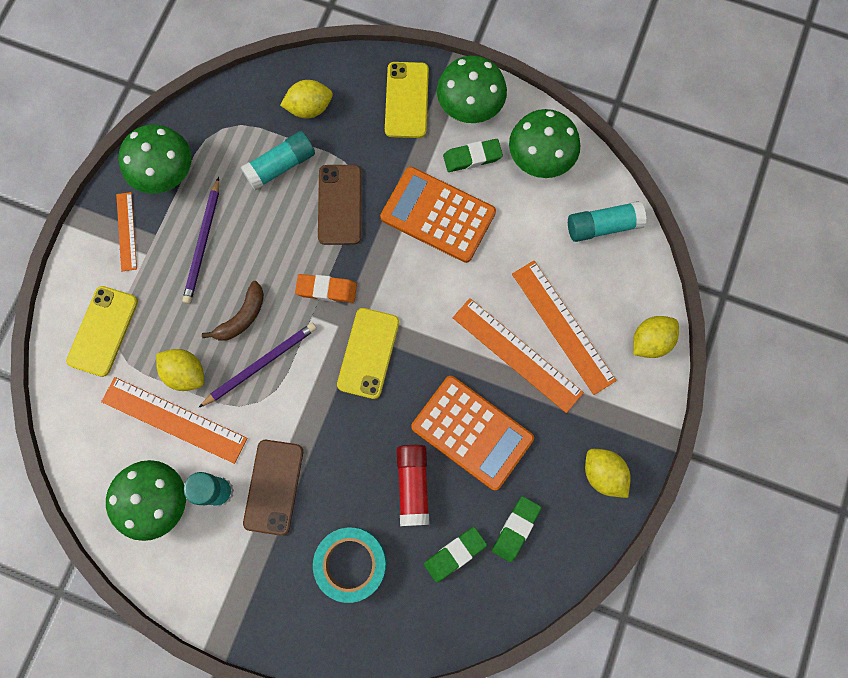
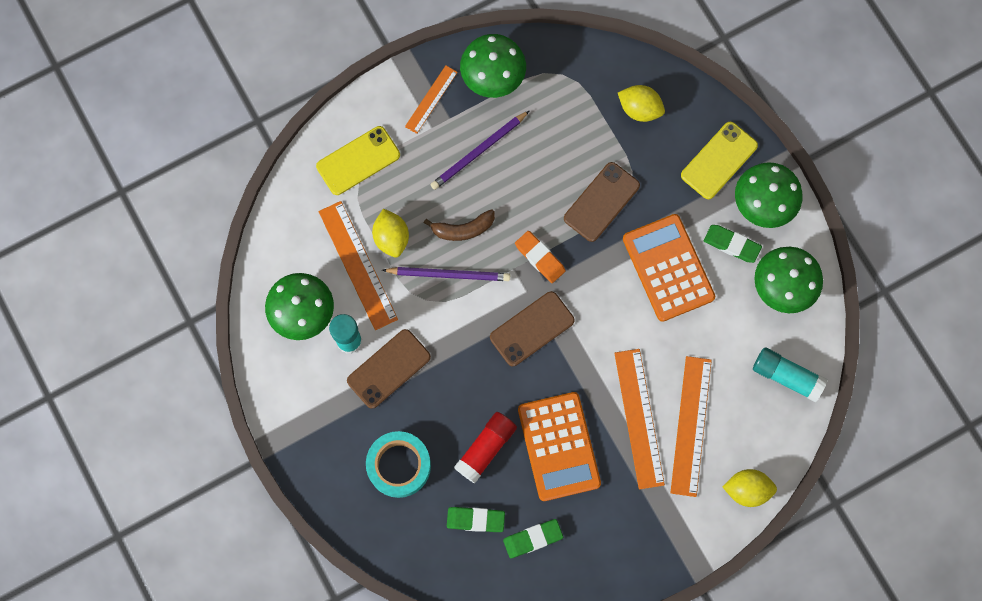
camera: 40 degrees right, 0 degrees up
turquoise glue stick [241,131,315,191] -> none
yellow phone [337,308,399,399] -> brown phone [490,291,575,366]
yellow lemon [585,449,631,498] -> none

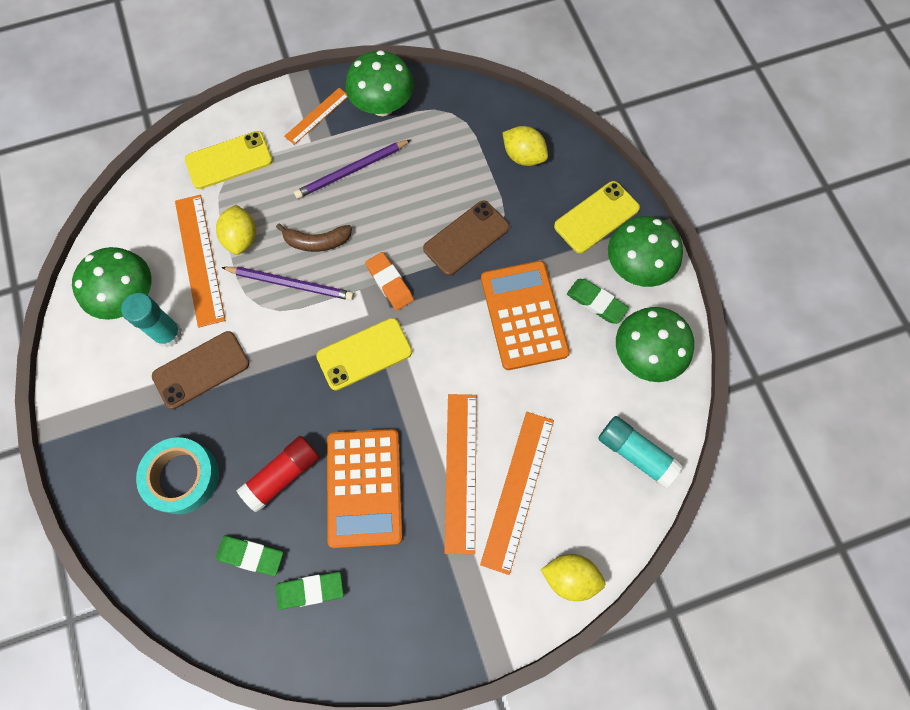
camera: 10 degrees right, 5 degrees down
brown phone [490,291,575,366] -> yellow phone [316,318,412,391]

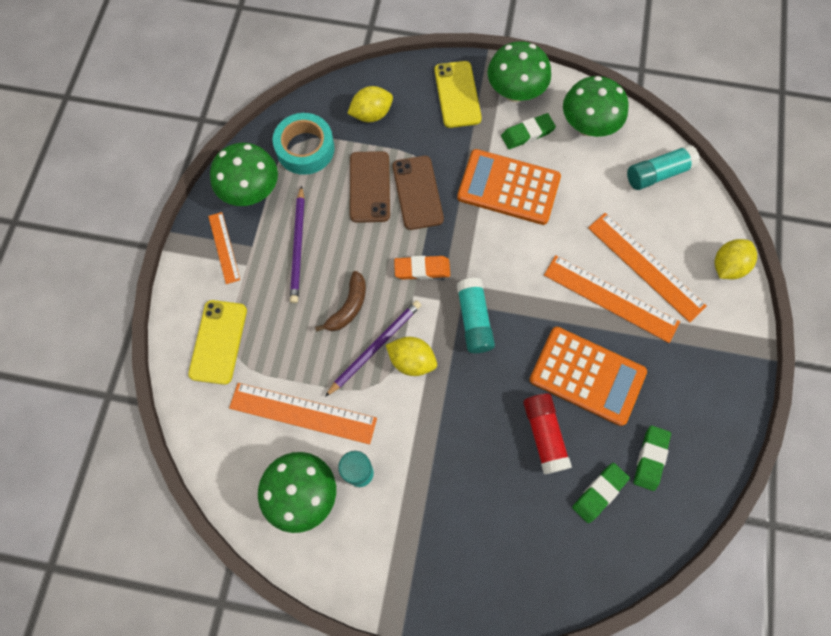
camera: 60 degrees left, 0 degrees up
turquoise tape [136,437,219,514] -> turquoise tape moved to [273,113,335,175]
brown phone [152,331,249,409] -> brown phone moved to [350,151,390,223]
yellow lemon [216,205,256,255] -> yellow lemon moved to [386,337,437,376]
yellow phone [316,318,412,391] -> turquoise glue stick [456,278,495,353]

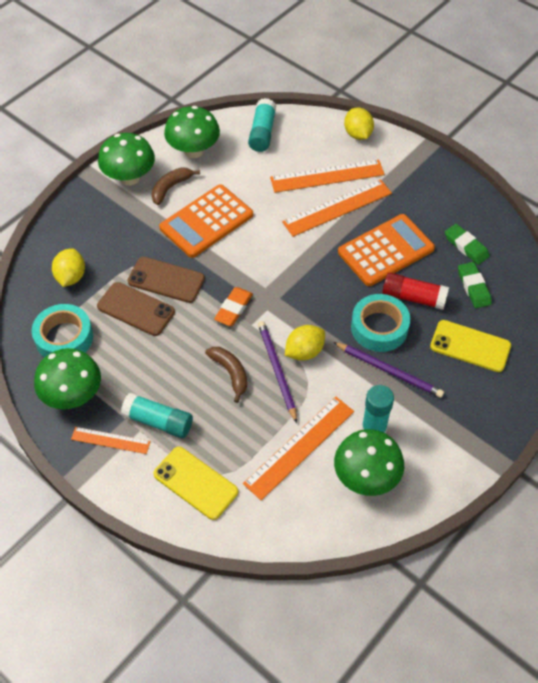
camera: 60 degrees left, 15 degrees down
purple pencil [290,185,305,303] -> purple pencil moved to [333,342,444,398]
yellow phone [434,61,482,128] -> yellow phone moved to [430,320,511,372]
turquoise glue stick [456,278,495,353] -> turquoise glue stick moved to [121,393,193,438]
green eraser [501,113,556,149] -> brown banana [152,167,200,205]
none -> turquoise tape [351,294,410,352]

